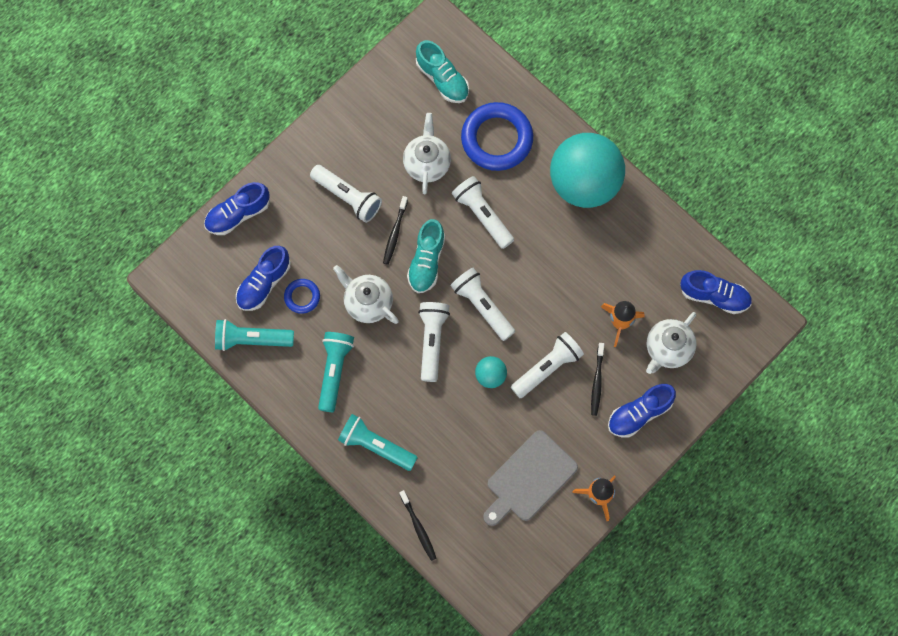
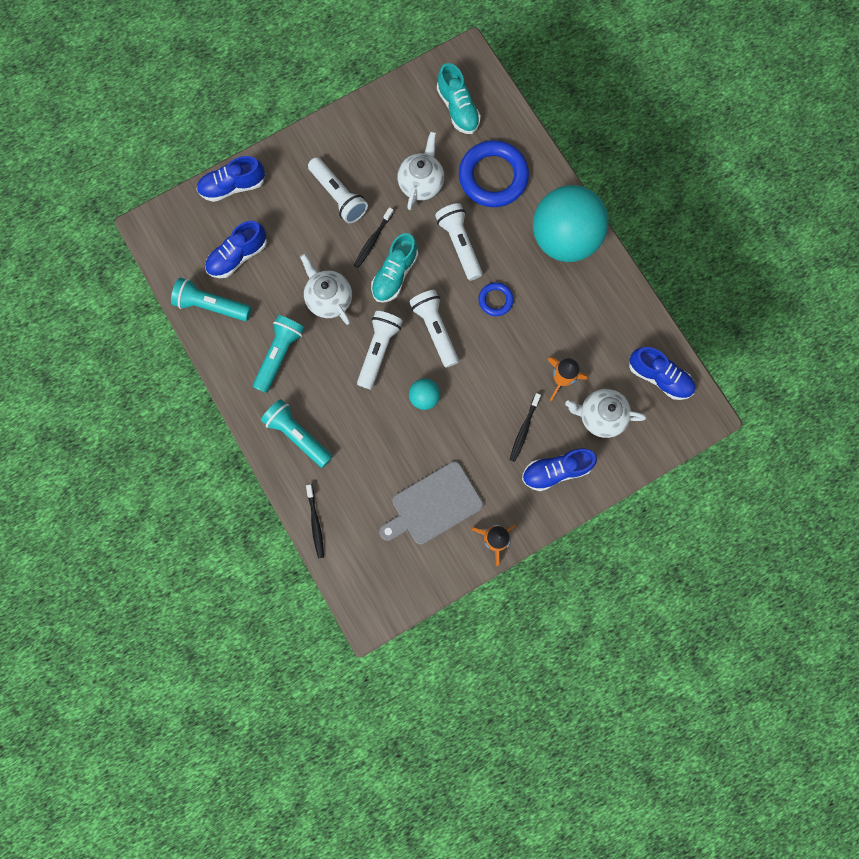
camera: 15 degrees right, 5 degrees up
blue ring [284,279,320,314] -> blue ring moved to [478,282,514,316]
white flashlight [511,332,584,398] -> none
white teapot [646,312,697,374] -> white teapot turned 45 degrees clockwise [565,389,646,438]

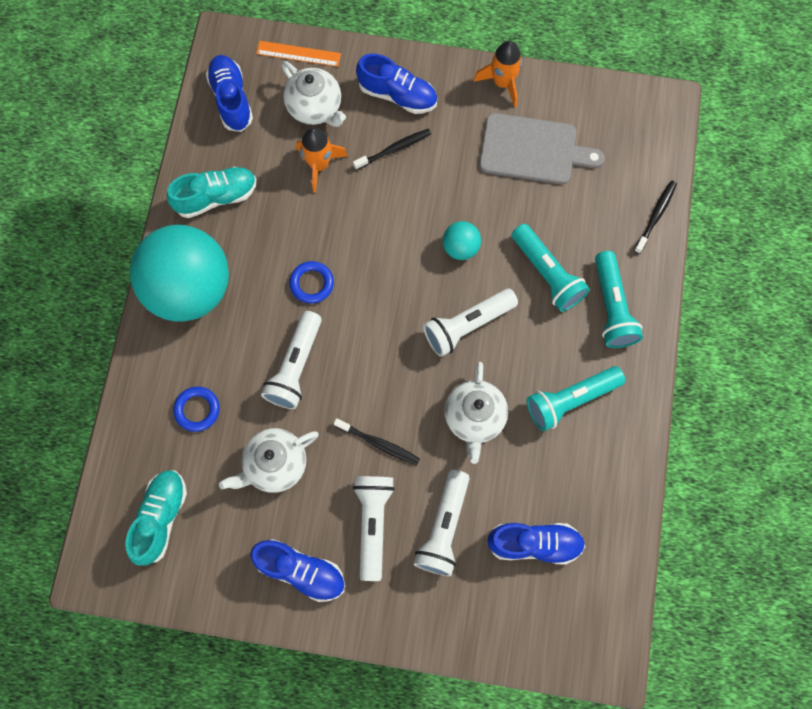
camera: 140 degrees left, 5 degrees down
turquoise flashlight [171,278,251,321] -> turquoise flashlight moved to [512,224,590,312]
blue shoe [196,156,265,202] -> blue shoe moved to [250,539,345,602]
black toothbrush [353,207,394,268] -> black toothbrush turned 45 degrees clockwise [334,418,420,465]
turquoise shoe [371,233,418,303] -> turquoise shoe moved to [167,167,257,218]
white flashlight [409,290,459,368] -> white flashlight moved to [414,470,470,576]
blue ring [459,140,529,207] -> blue ring [173,387,220,432], size x0.49
none -> orange ruler [256,41,341,67]

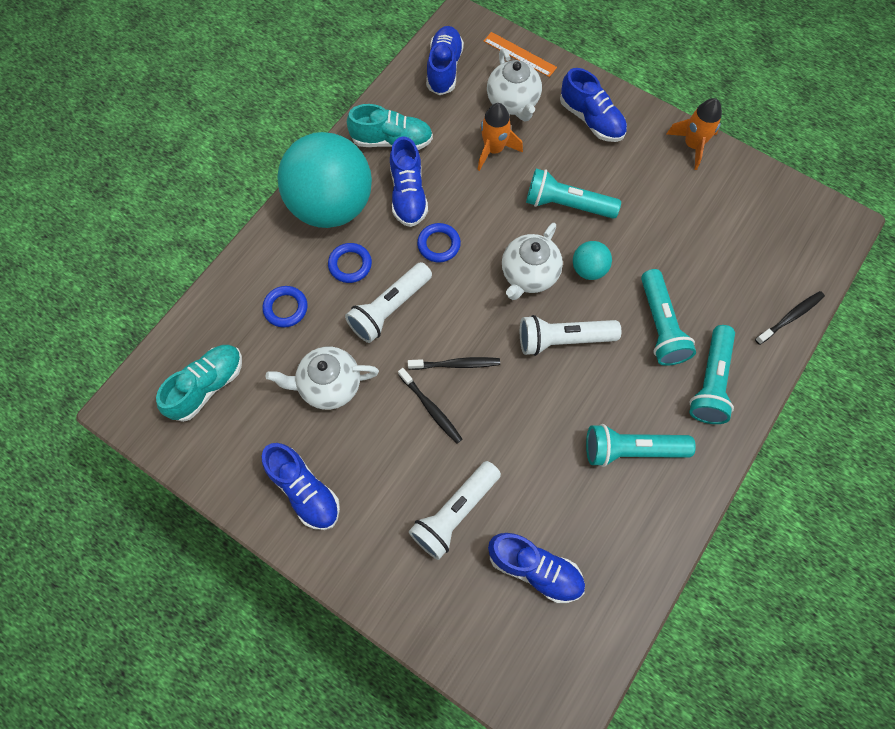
camera: 25 degrees right, 5 degrees down
black toothbrush [353,129,431,170] -> black toothbrush moved to [408,357,500,370]
white flashlight [353,476,395,581] -> none
white teapot [445,362,508,464] -> white teapot moved to [502,223,563,300]
grey cutting board [479,113,604,184] -> none
none -> blue ring [328,243,372,283]
none -> blue shoe [390,136,428,227]
none -> turquoise flashlight [526,168,621,219]

